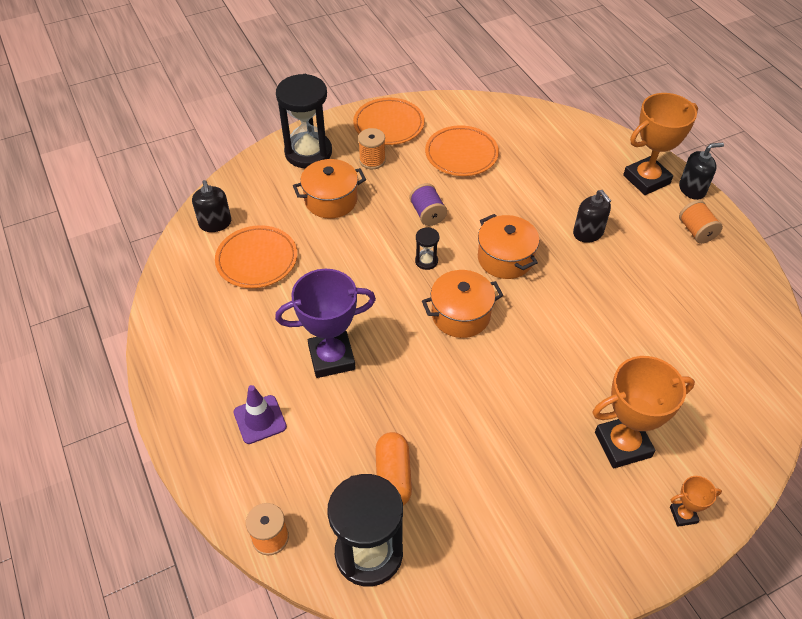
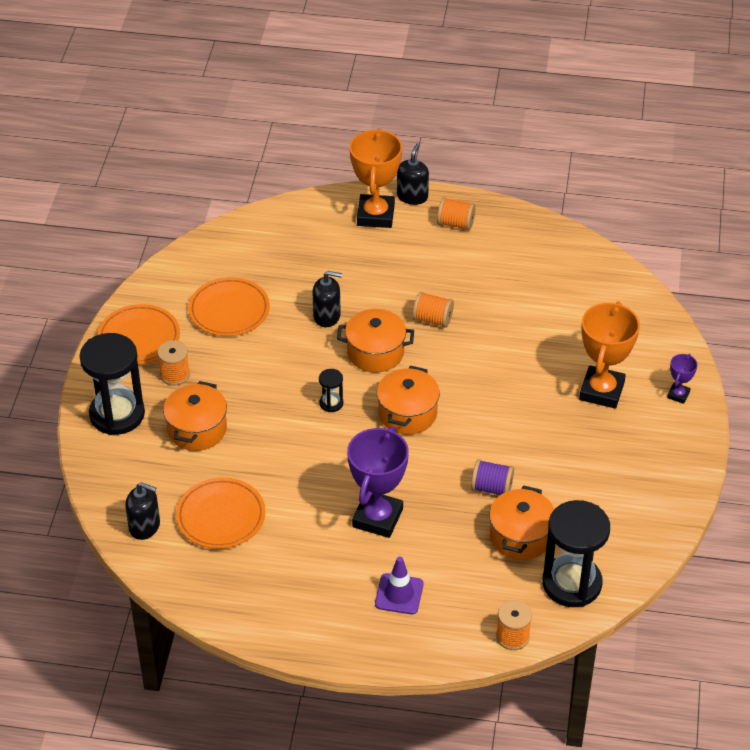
camera: 55 degrees left, 5 degrees down
orange capsule [375,432,412,506] -> orange pot [489,485,554,560]
purple spool [410,183,447,226] -> purple spool moved to [471,459,514,495]
black soap dispenser [573,190,611,243] -> black soap dispenser moved to [313,271,342,327]
orange trophy [670,476,722,527] -> purple trophy [667,354,697,404]
none -> orange spool [412,292,454,328]

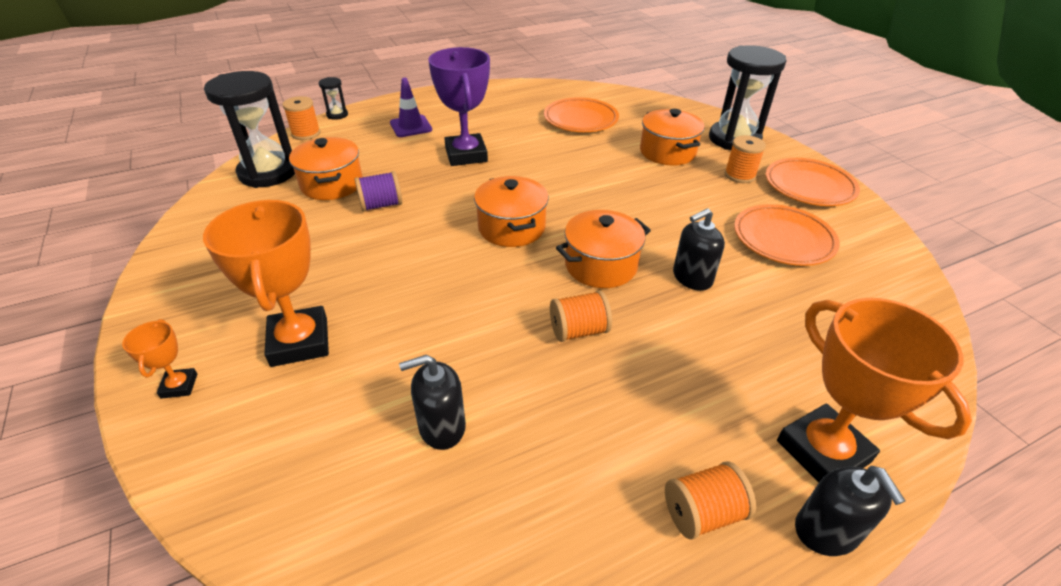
camera: 145 degrees right, 5 degrees down
black soap dispenser [125,482,160,540] -> black soap dispenser moved to [399,355,466,450]
black hourglass [319,369,343,412] -> black hourglass moved to [319,77,348,120]
purple trophy [667,354,697,404] -> orange trophy [122,319,197,399]

